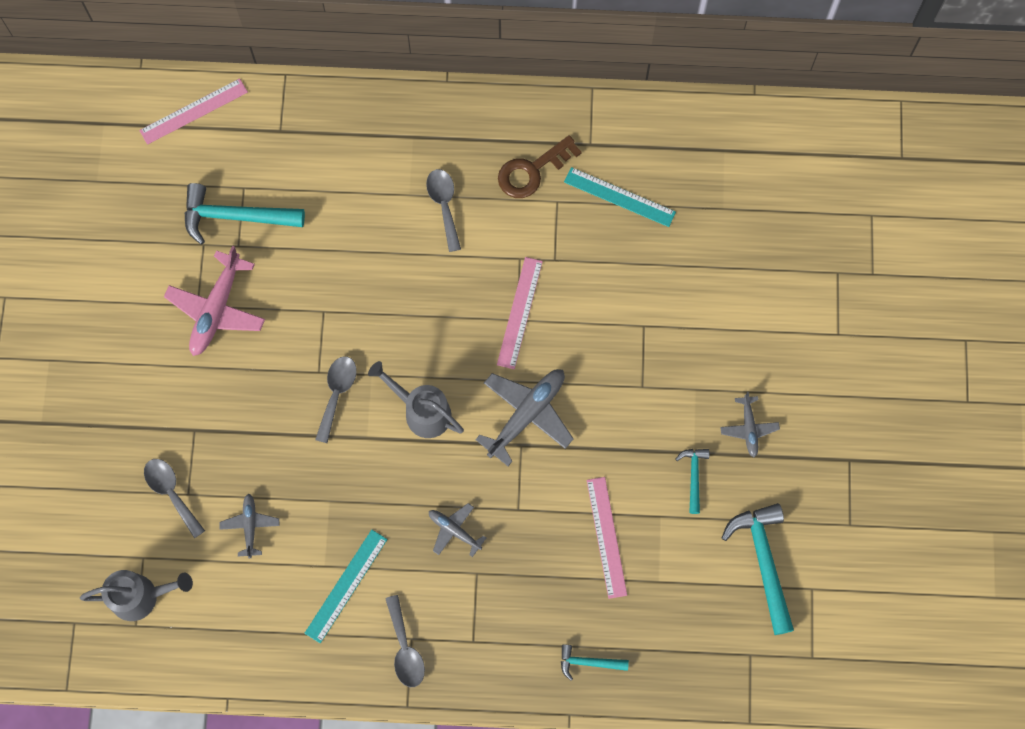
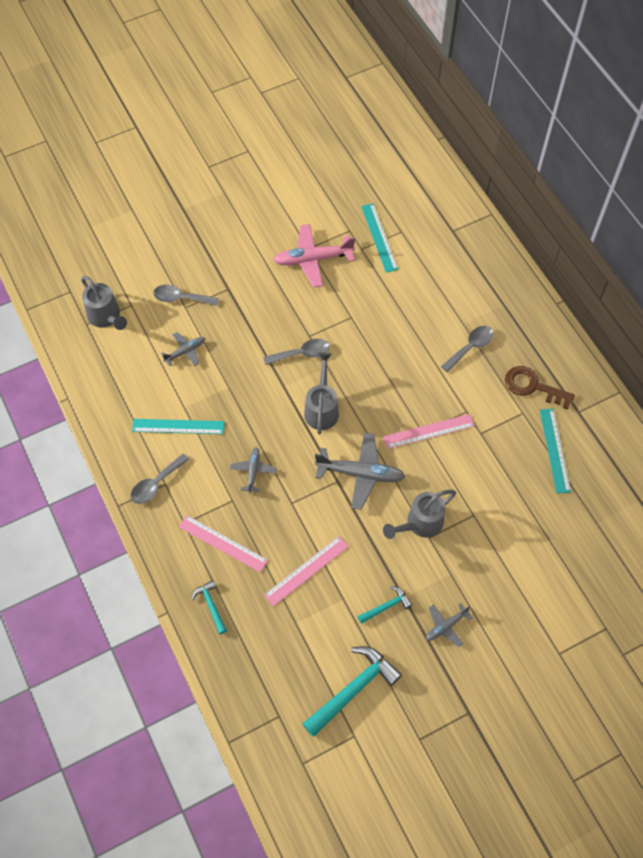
camera: 60 degrees right, 10 degrees down
pink ruler [139,78,248,145] -> pink ruler moved to [179,515,268,573]
grey spoon [144,459,205,538] -> grey spoon turned 105 degrees counterclockwise [153,285,219,306]
turquoise hammer [185,183,305,245] -> turquoise ruler [361,203,398,273]
none -> grey watering can [383,490,456,539]

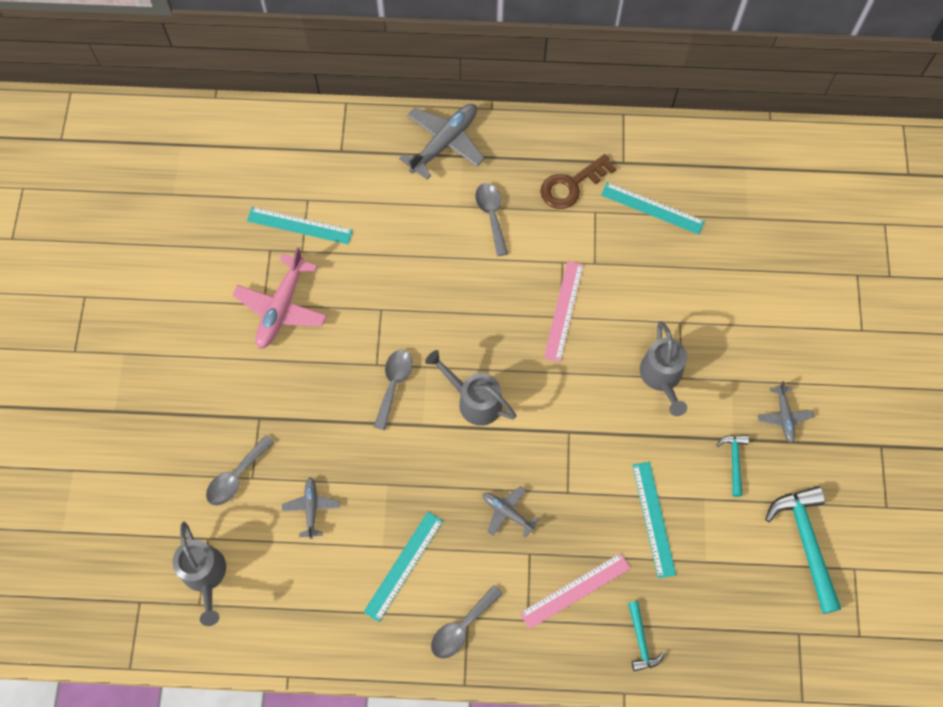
camera: 60 degrees left, 5 degrees up
grey watering can [81,276,127,330] -> grey watering can turned 75 degrees clockwise [172,522,226,626]
grey spoon [130,453,190,504] -> grey spoon turned 60 degrees clockwise [431,585,503,659]
turquoise hammer [191,580,227,634] -> turquoise hammer turned 105 degrees counterclockwise [628,601,665,672]
pink ruler [264,536,349,606] -> turquoise ruler [632,462,676,578]
grey plane [315,433,405,510] -> grey plane moved to [399,104,485,180]

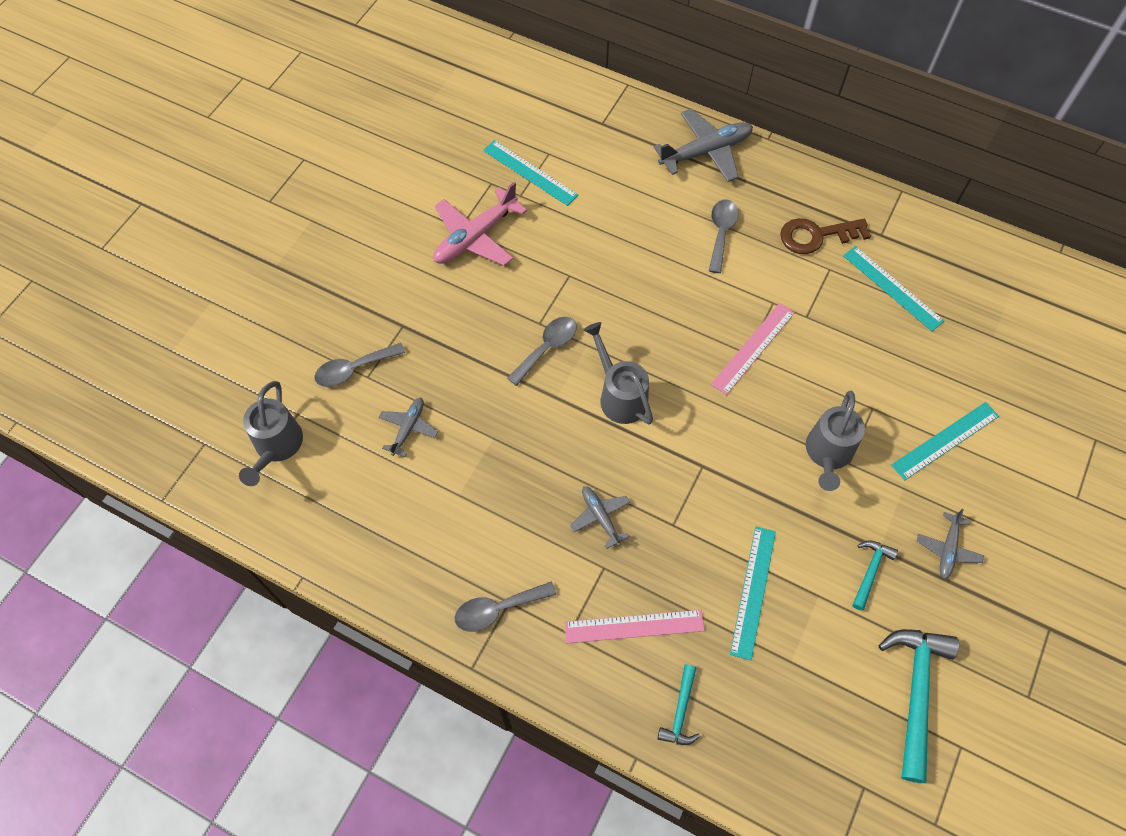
camera: 25 degrees right, 5 degrees down
turquoise ruler [364,512,443,622] -> turquoise ruler moved to [892,402,999,480]

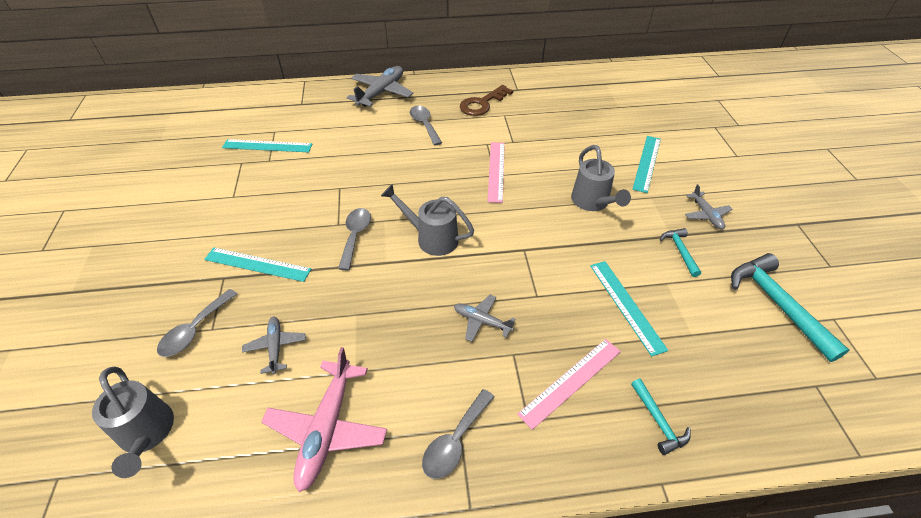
camera: 35 degrees left, 15 degrees down
pink plane [433,182,527,266] -> pink plane moved to [261,347,387,492]
turquoise ruler [843,246,944,331] -> turquoise ruler moved to [204,247,311,282]

